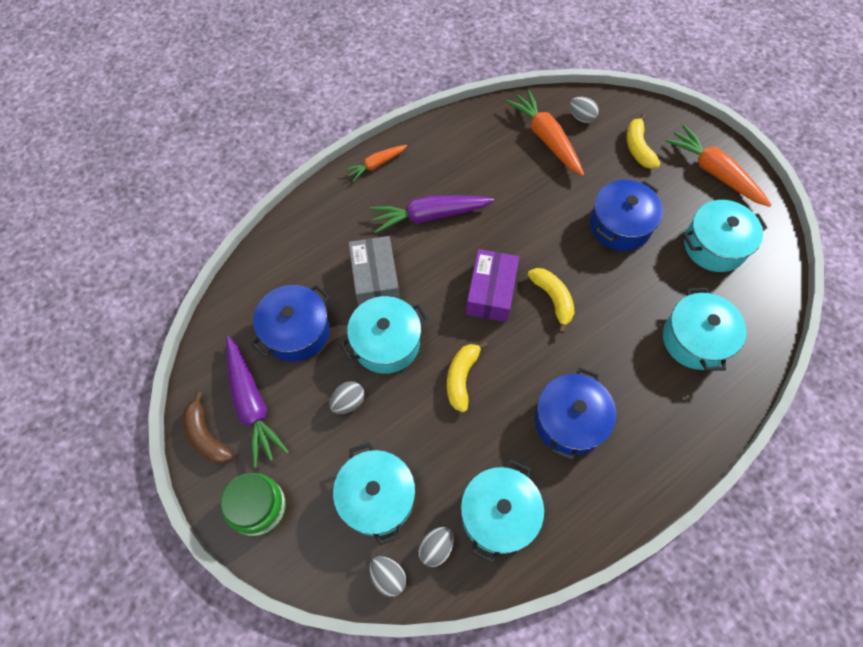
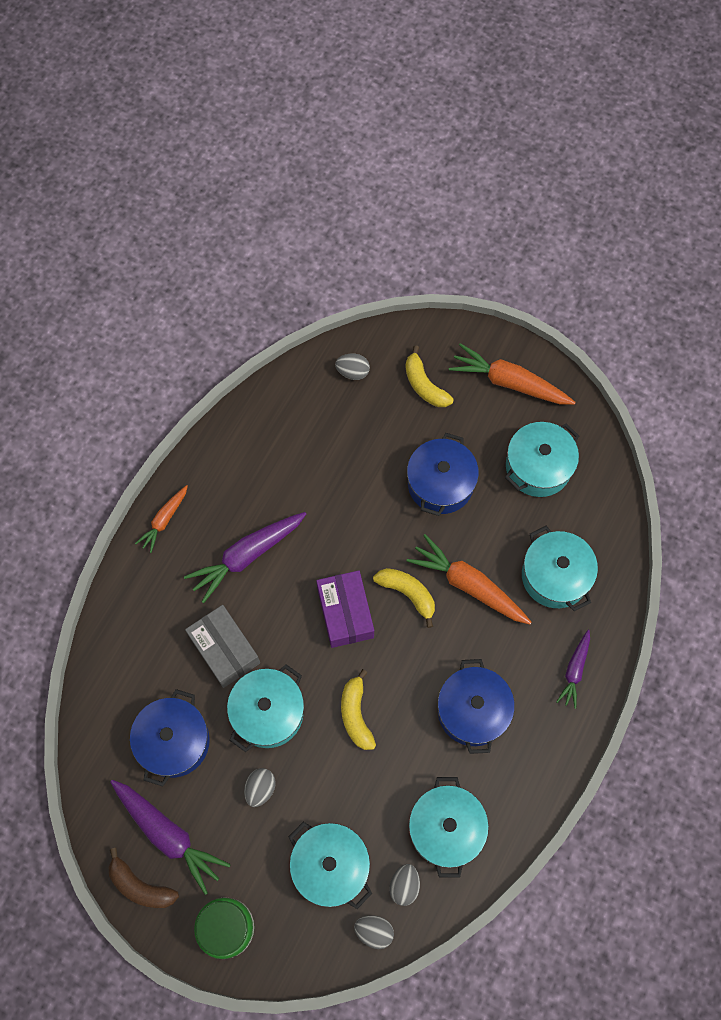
camera: 25 degrees left, 5 degrees up
orange carrot [505,89,584,176] -> orange carrot moved to [407,534,532,624]
none -> purple carrot [556,630,590,709]

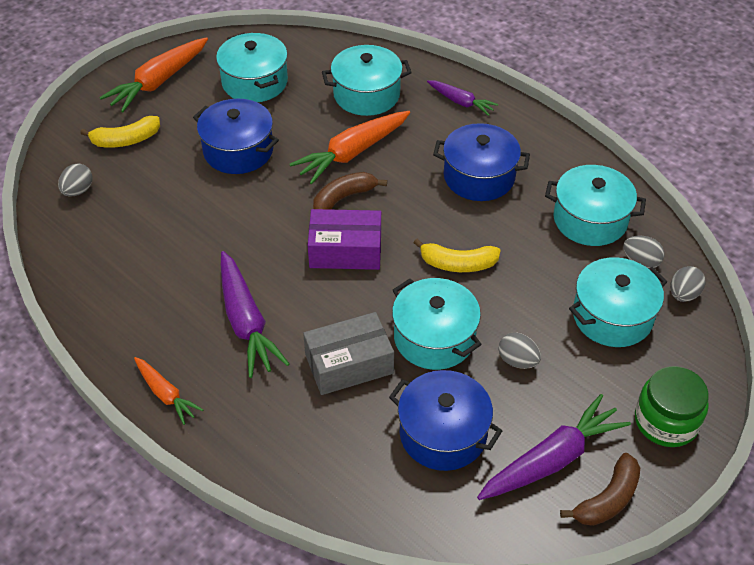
camera: 75 degrees left, 20 degrees down
yellow banana [373,568,435,628] -> brown banana [313,172,387,210]

